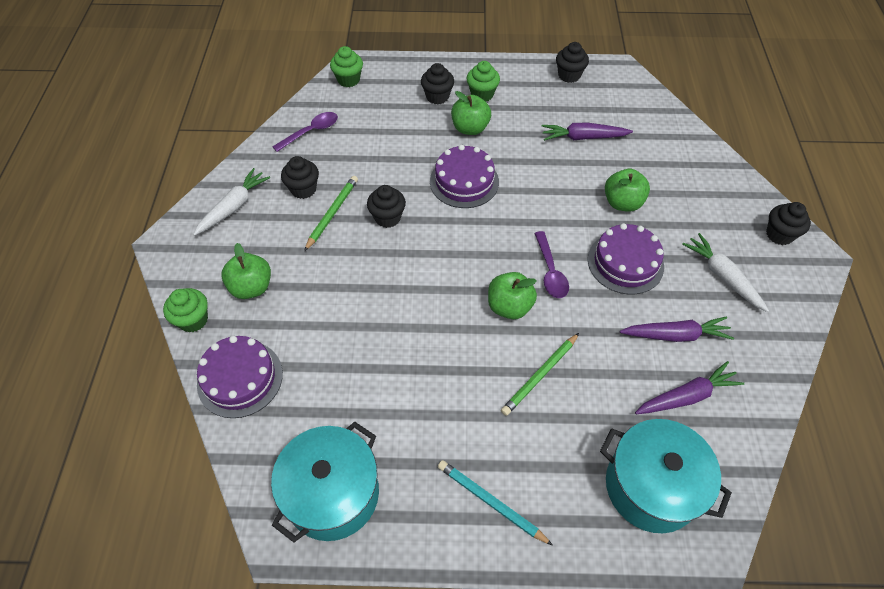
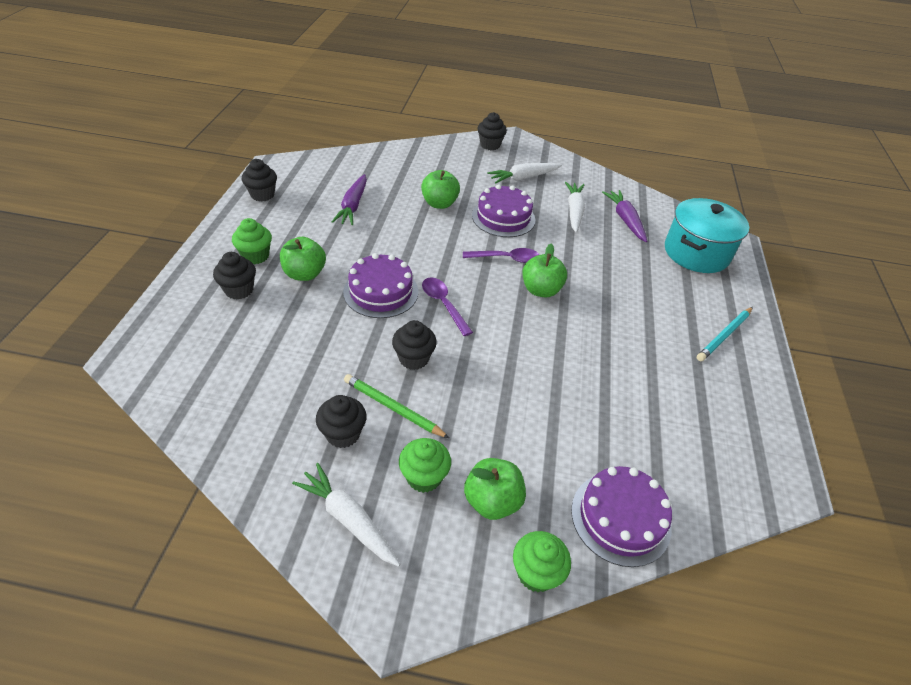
camera: 85 degrees left, 10 degrees down
turquoise pot [271,421,379,543] -> none
purple spoon [272,112,338,152] -> purple spoon moved to [422,278,473,336]
green cupcake [330,46,363,87] -> green cupcake moved to [399,438,451,493]
green pencil [501,333,579,416] -> none
purple carrot [620,316,734,342] -> white carrot [565,182,585,233]

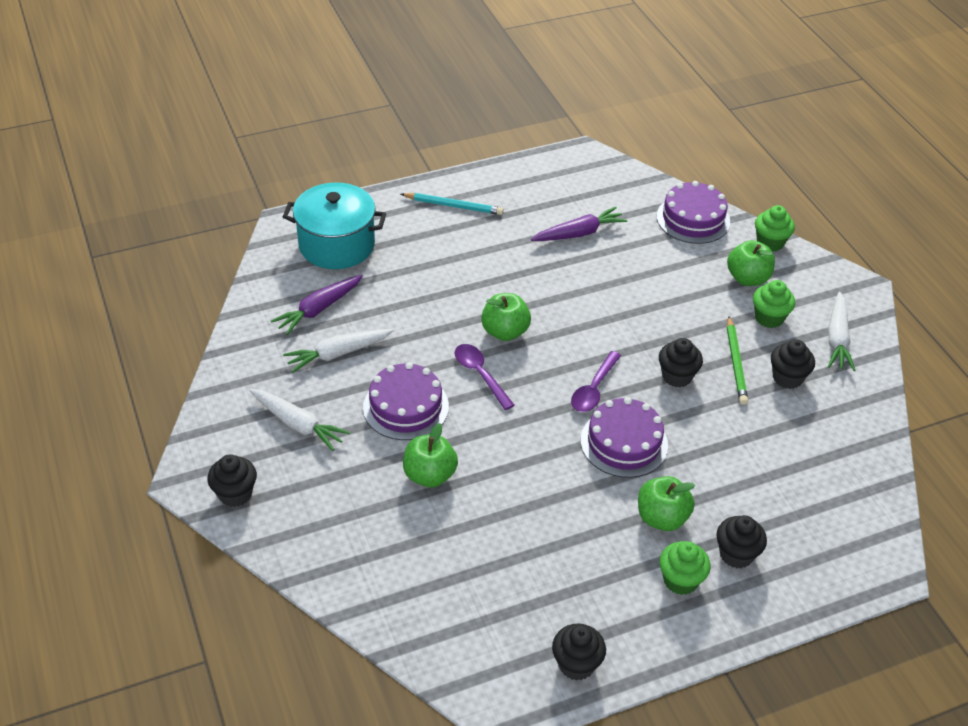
camera: 120 degrees left, 0 degrees up
purple carrot [332,174,367,225] -> purple carrot moved to [531,207,627,241]

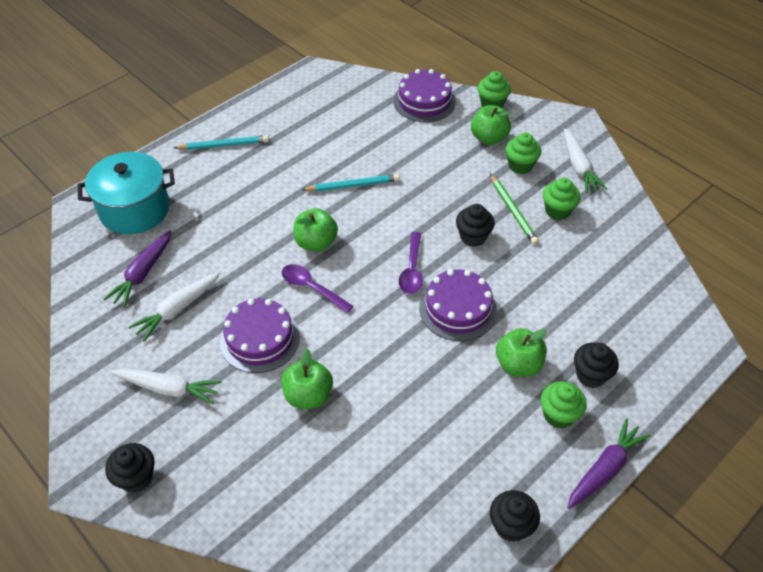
camera: 20 degrees left, 5 degrees up
purple carrot [531,207,627,241] -> purple carrot moved to [567,418,651,509]
black cupcake [771,339,815,389] -> green cupcake [543,178,581,220]
none -> turquoise pencil [302,174,400,192]

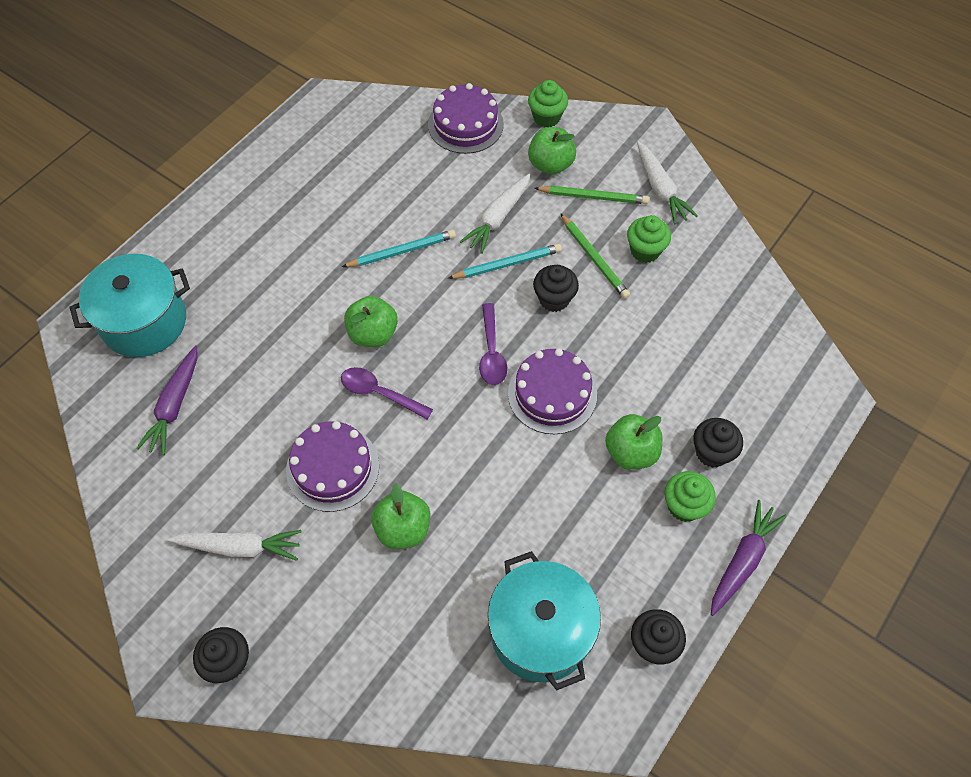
camera: 10 degrees left, 10 degrees up
white carrot [128,272,220,342] -> white carrot moved to [460,174,530,254]
turquoise pencil [174,135,269,150] -> turquoise pencil moved to [448,244,562,279]
green cupcake [505,133,541,174] -> green pencil [534,186,649,204]
none -> turquoise pot [488,551,601,690]

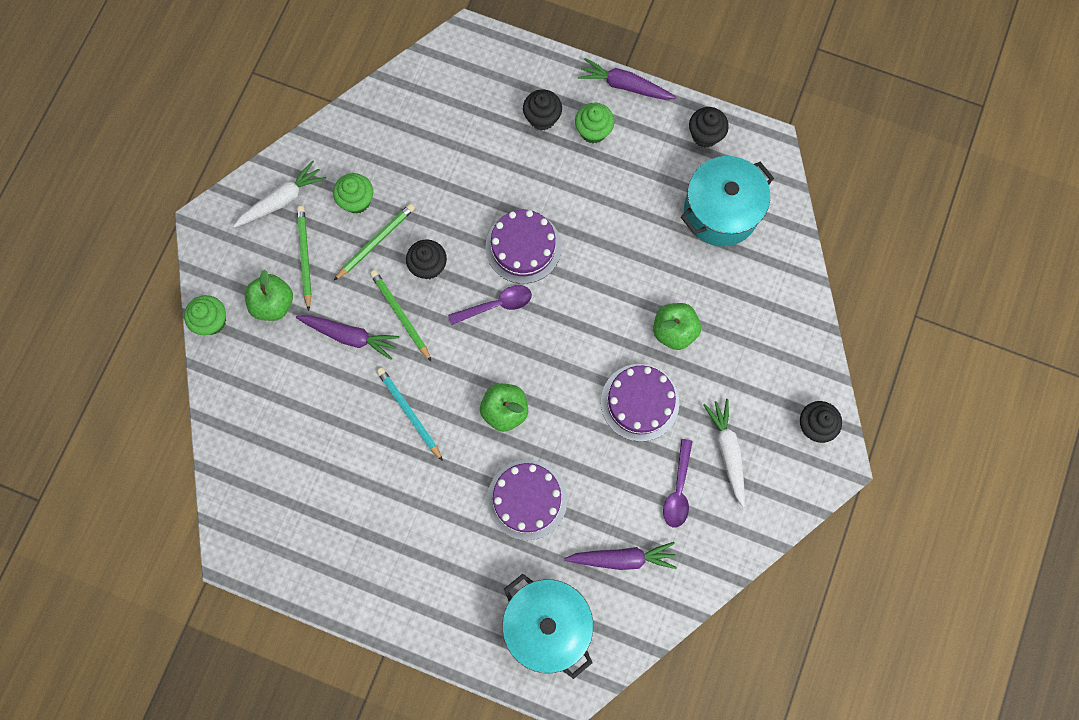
camera: 105 degrees left, 15 degrees up
purple spoon [341,367,433,419] -> purple spoon moved to [663,439,693,527]
purple cake [428,83,504,154] -> purple cake moved to [487,460,567,540]
turquoise pencil [448,244,562,279] -> green pencil [370,270,432,362]
white carrot [460,174,530,254] -> purple carrot [296,315,399,360]
green apple [605,414,662,470] -> none

